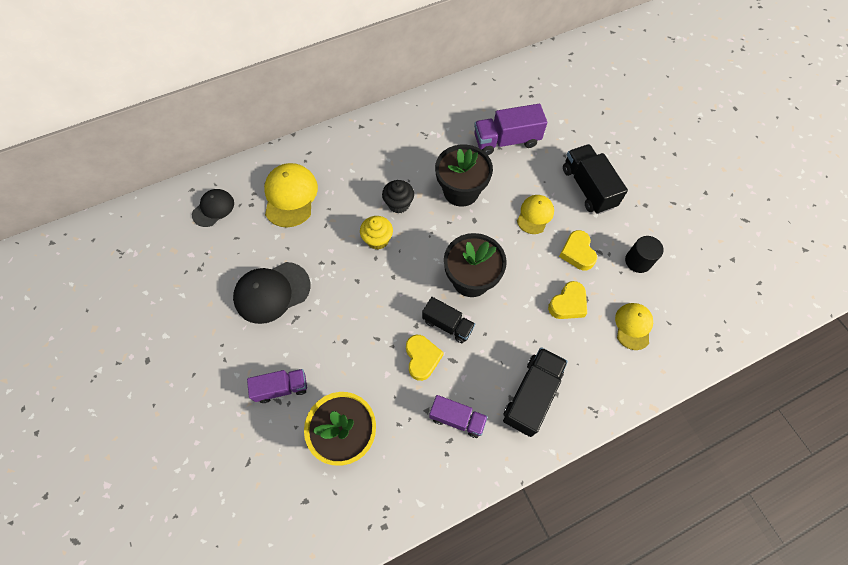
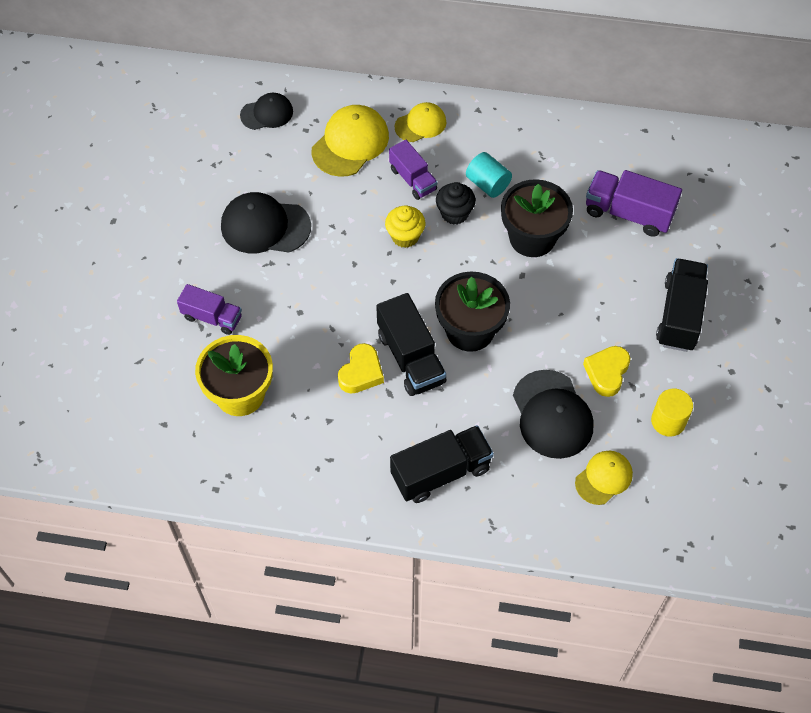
camera: 35 degrees right, 5 degrees down
black truck [422,297,475,343] -> black truck [376,293,446,396], size x1.53
purple truck [429,395,488,438] -> purple truck moved to [389,140,437,200]
yellow cap [517,195,554,234] -> yellow cap moved to [395,102,446,142]
yellow heart [548,281,587,319] -> black cap [513,370,593,459]
black cylinder [625,236,664,273] -> yellow cylinder [651,388,693,437]
none -> turquoise cylinder [466,152,512,198]

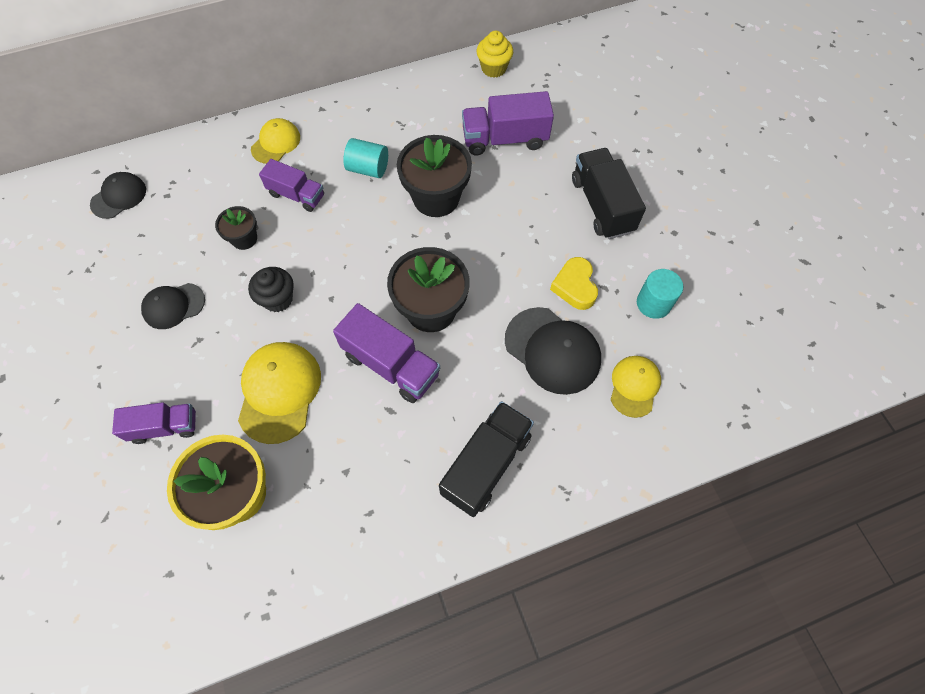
camera: 30 degrees left, 5 degrees up
black cap [221,192,311,253] -> black cap [141,283,205,329], size x0.62
yellow cap [312,105,389,177] -> yellow cap moved to [238,342,321,444]
yellow heart [338,343,384,394] -> none
black truck [376,293,446,396] -> purple truck [333,303,440,403]
yellow cupcake [385,205,425,248] -> yellow cupcake moved to [476,31,513,78]
black cupcake [436,182,476,225] -> black cupcake moved to [248,267,294,312]
yellow cylinder [651,388,693,437] -> turquoise cylinder [637,269,683,319]
none -> black flower pot [215,206,257,250]

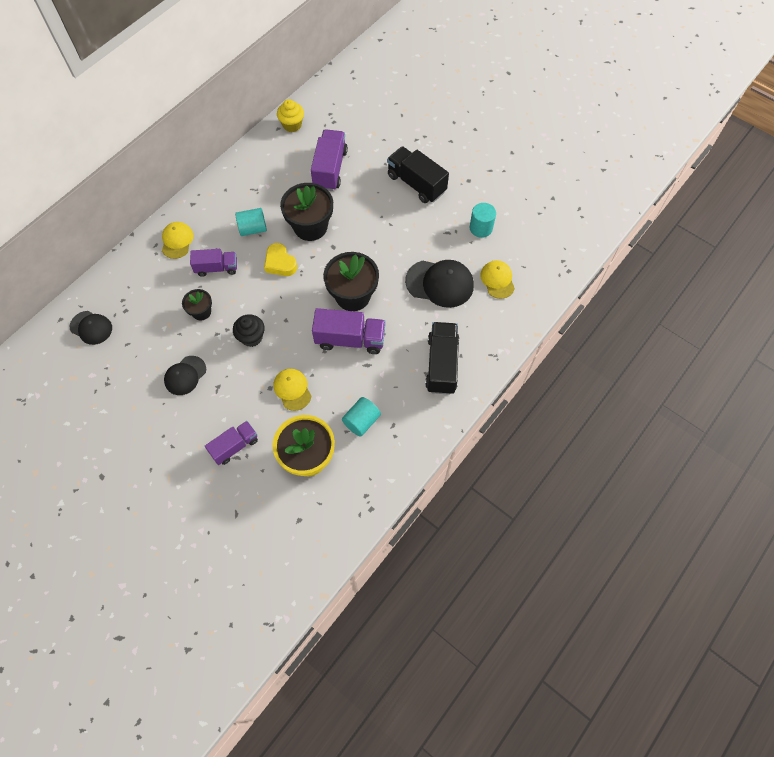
camera: 30 degrees left, 0 degrees up
black cap [90,172,146,219] -> black cap turned 105 degrees clockwise [70,311,112,345]
yellow cap [238,342,321,444] -> yellow cap [274,369,311,411], size x0.62
purple truck [462,91,554,156] -> purple truck turned 135 degrees clockwise [311,129,348,191]
yellow heart [550,257,598,310] -> yellow heart moved to [264,243,297,276]
none -> turquoise cylinder [342,397,381,437]

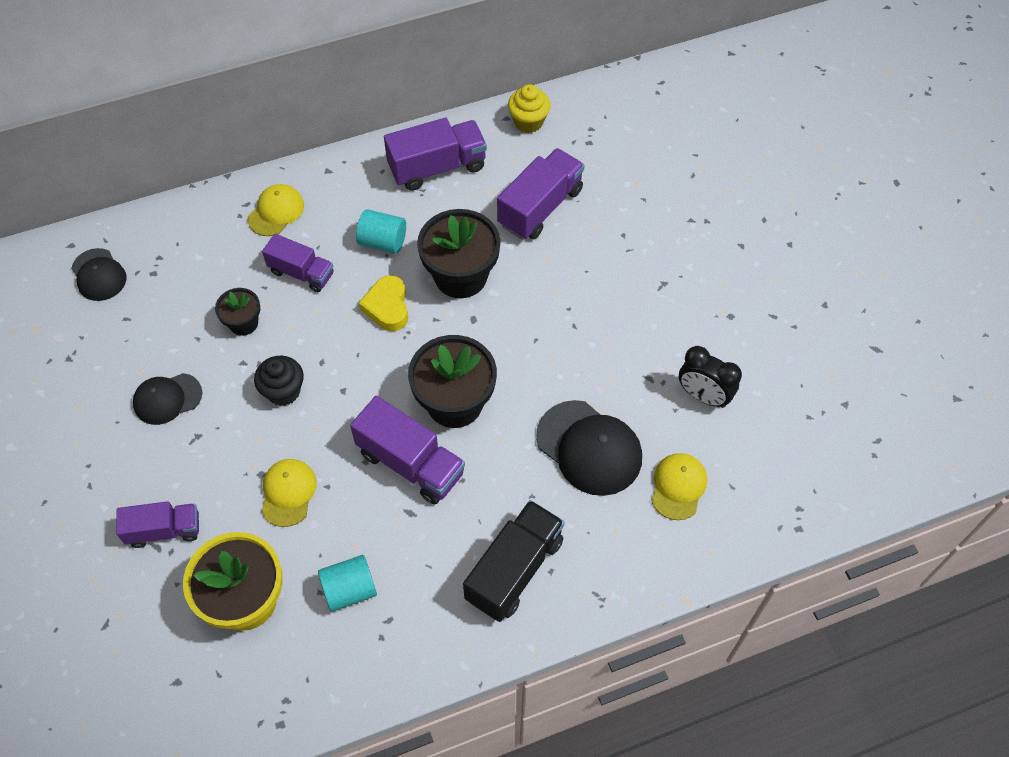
camera: 30 degrees right, 5 degrees down
black truck [387,146,449,203] -> none
turquoise cylinder [470,203,496,238] -> black clock [679,346,742,408]
none -> purple truck [384,118,487,191]

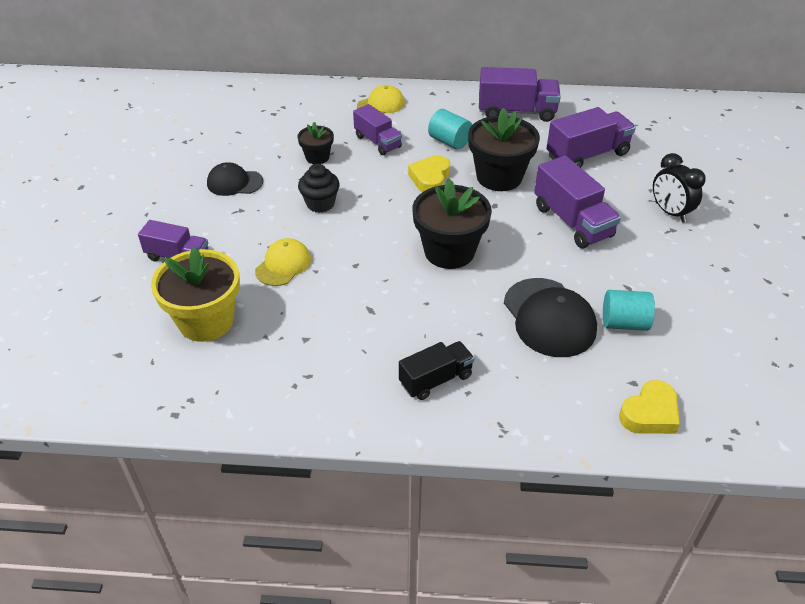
camera: 25 degrees right, 15 degrees down
black cap [71,248,126,301] -> none
turquoise cylinder [318,555,377,611] -> turquoise cylinder moved to [603,290,655,331]
purple truck [350,396,465,505] -> purple truck moved to [534,156,621,249]
black truck [463,500,564,622] -> black truck [399,341,474,400], size x0.65
yellow cupcake [508,84,551,133] -> none
yellow cap [652,453,707,520] -> none
black clock [679,346,742,408] -> black clock moved to [653,153,706,223]
none -> yellow heart [619,380,680,434]

